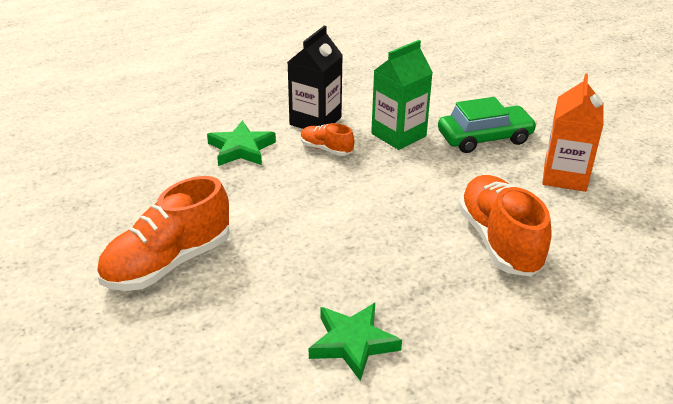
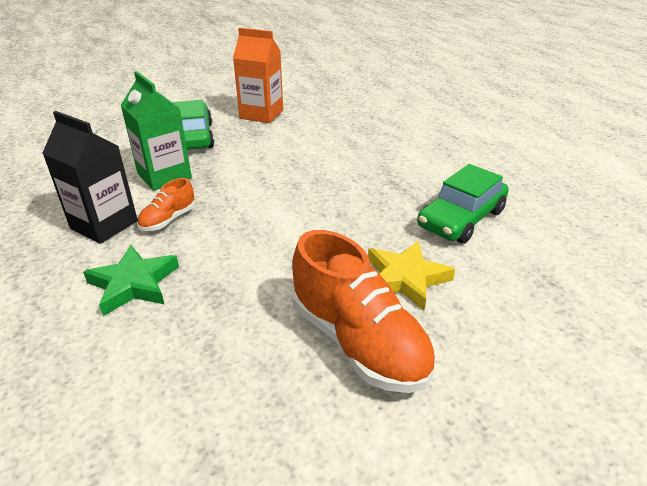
camera: 85 degrees left, 0 degrees up
green star [309,303,402,381] -> green car [417,164,509,244]
orange shoe [458,175,552,276] -> none
none -> yellow star [368,241,455,311]

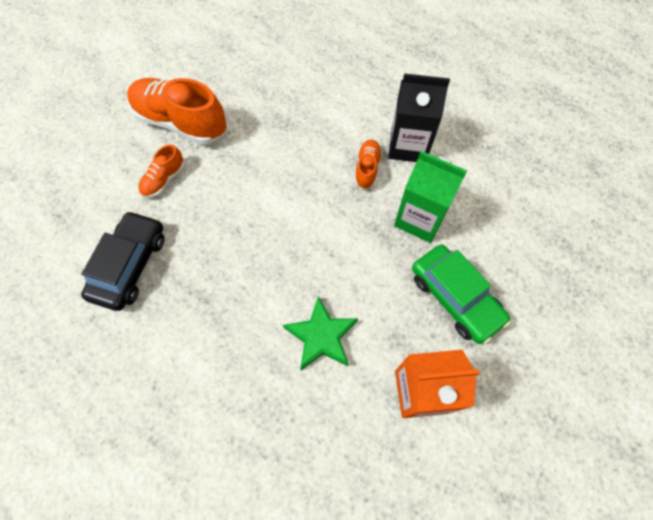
camera: 155 degrees right, 30 degrees up
green star [83,245,179,316] -> green star moved to [283,296,358,370]
yellow star [368,241,455,311] -> orange shoe [138,144,185,198]
green car [417,164,509,244] -> black car [81,211,165,311]

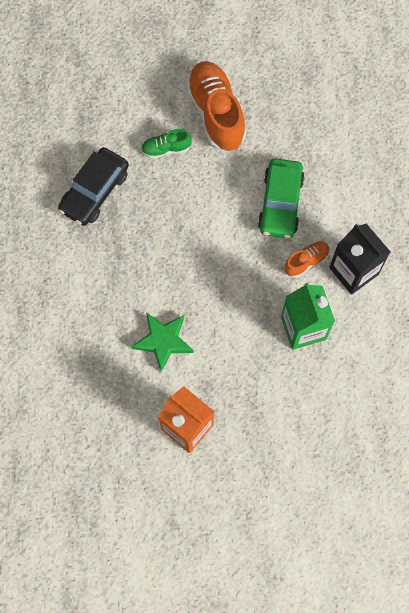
camera: 45 degrees right, 5 degrees up
black car [81,211,165,311] -> black car turned 150 degrees clockwise [58,147,129,226]
orange shoe [138,144,185,198] -> green shoe [141,129,192,159]
green car [412,244,510,344] -> green car moved to [258,158,305,238]

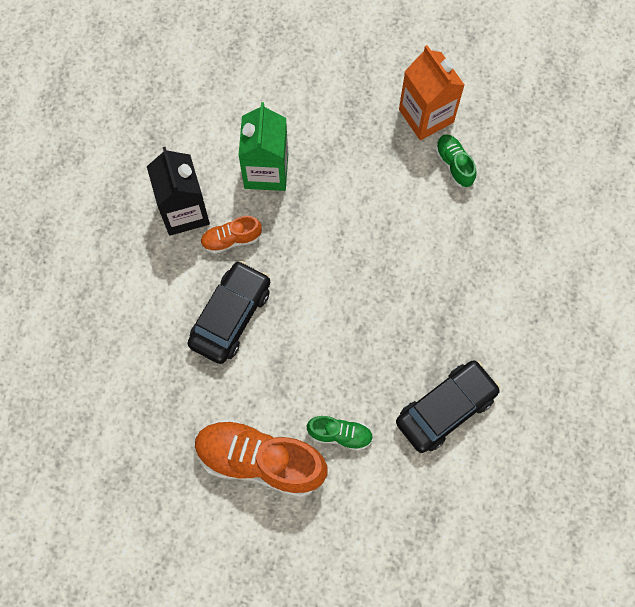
camera: 160 degrees left, 0 degrees up
green star [131,313,193,372] -> none
orange shoe [186,61,246,152] -> orange shoe turned 105 degrees clockwise [195,418,328,497]
green car [258,158,305,238] -> black car [188,261,270,364]
none -> green shoe [435,134,477,187]

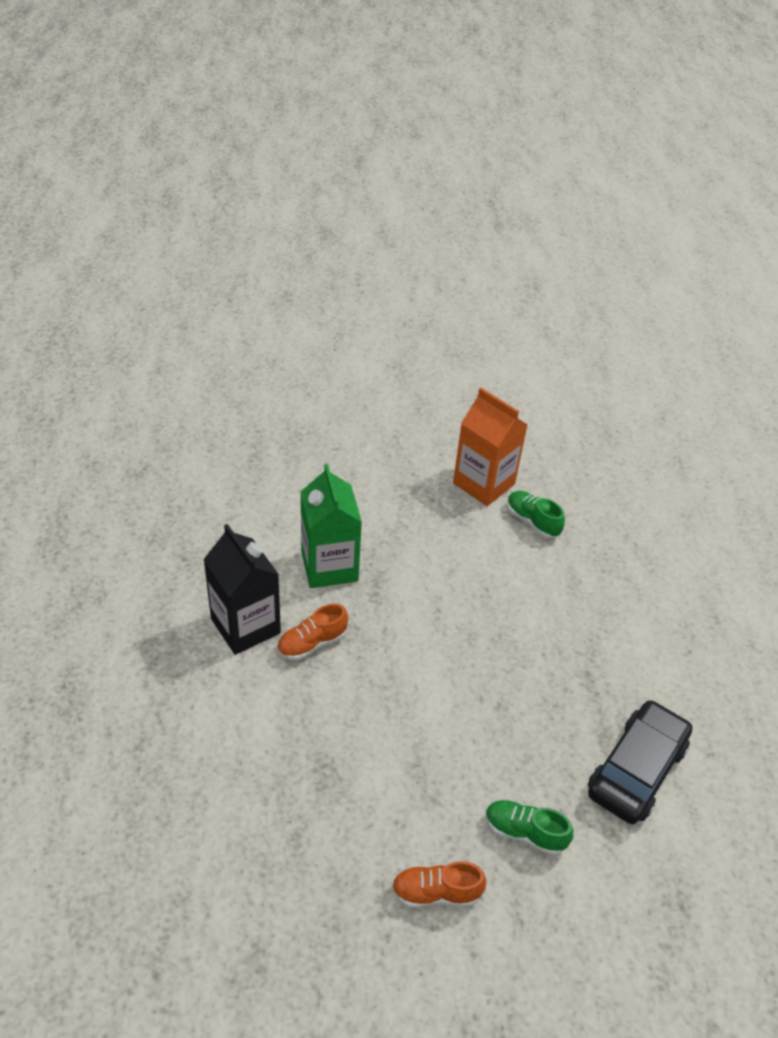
camera: 20 degrees left, 25 degrees down
black car [188,261,270,364] -> none
orange shoe [195,418,328,497] -> orange shoe [391,861,487,908], size x0.49
green shoe [307,416,373,451] -> green shoe turned 150 degrees counterclockwise [485,800,573,855]

